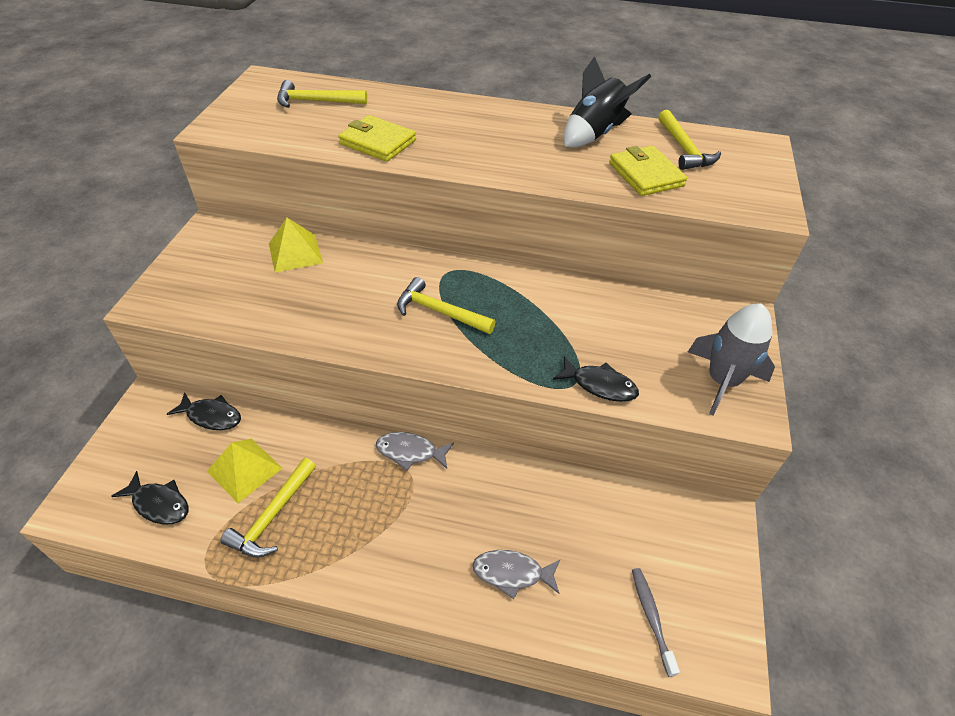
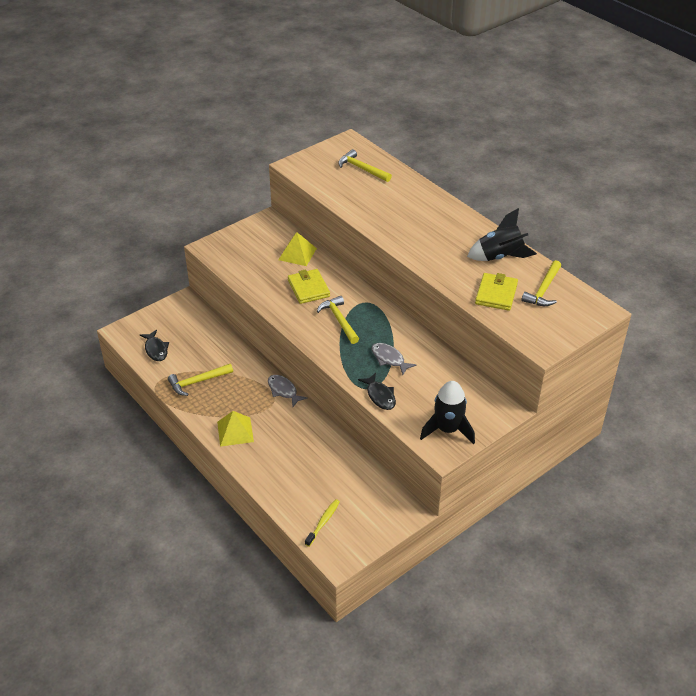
camera: 40 degrees right, 5 degrees down
black fish [167,392,241,430] -> none
yellow pyramid [207,439,283,503] -> yellow pyramid moved to [217,411,254,447]
yellow wallet [338,115,416,162] -> yellow wallet moved to [288,269,330,304]
grey fish [473,550,560,599] -> grey fish moved to [372,343,417,375]
grey toothbrush [632,568,680,677] -> yellow toothbrush [305,499,340,547]
grey rocket [688,304,775,416] -> black rocket [420,381,475,444]

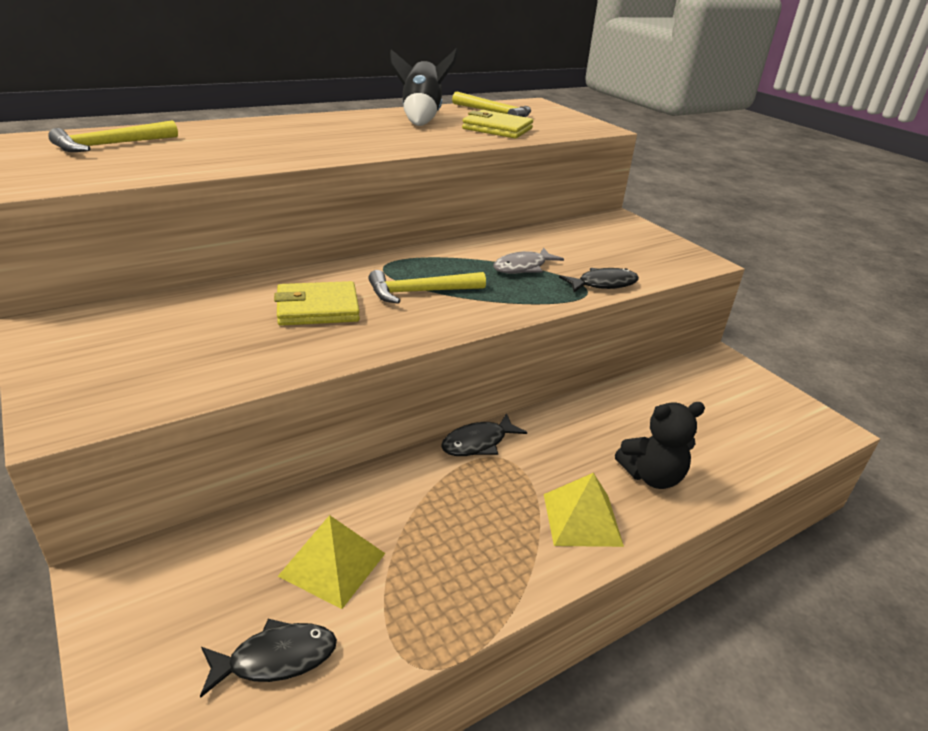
camera: 85 degrees left, 10 degrees down
yellow hammer [168,364,233,396] -> none
grey fish [268,375,308,407] -> black fish [441,413,527,456]
yellow pyramid [278,232,317,266] -> yellow pyramid moved to [278,515,385,609]
yellow toothbrush [305,499,340,547] -> none
black rocket [420,381,475,444] -> none
none -> black teddy bear [615,402,705,489]

